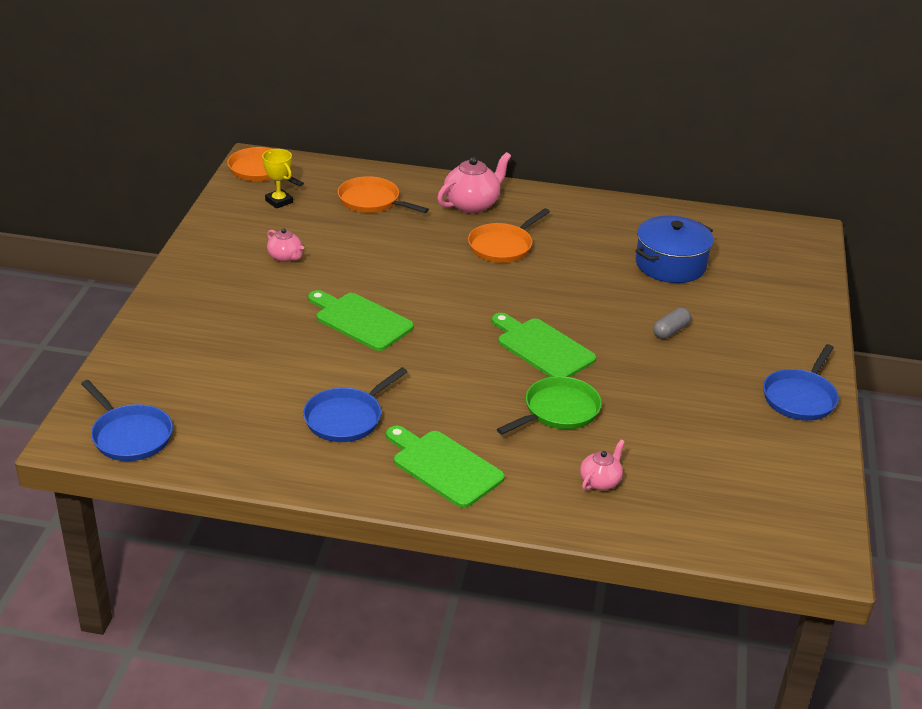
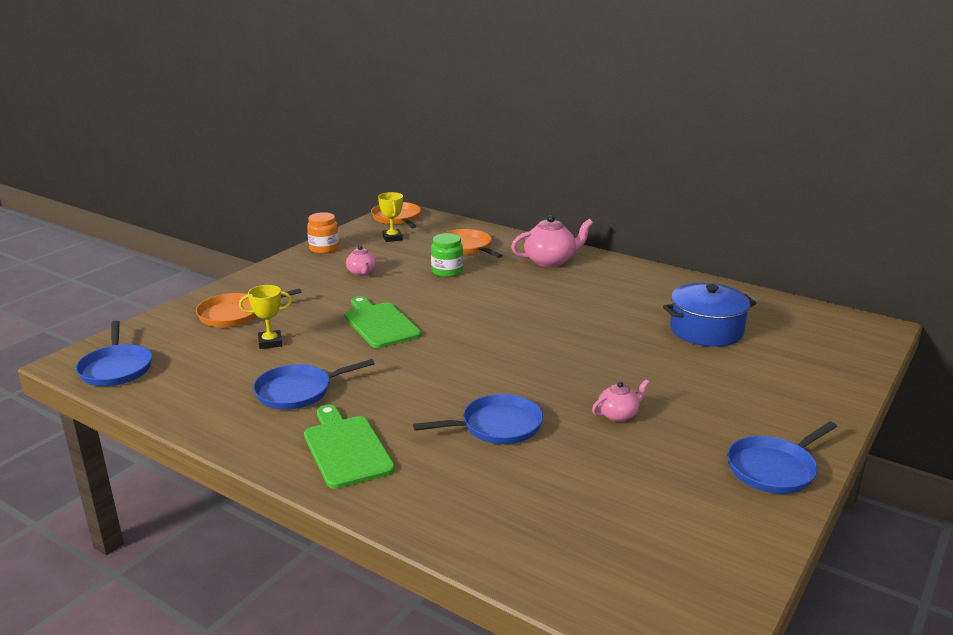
camera: 25 degrees right, 10 degrees down
orange pan [468,208,550,263] -> orange pan moved to [196,288,301,327]
green cutting board [492,313,596,377] -> none
green pan [497,376,602,435] -> blue pan [413,394,543,444]
pink teapot [580,440,625,491] -> pink teapot moved to [592,379,650,422]
grey capsule [653,308,691,339] -> none
none -> yellow trophy [239,285,292,349]
none -> orange jar [307,212,339,254]
none -> green jar [431,233,463,277]

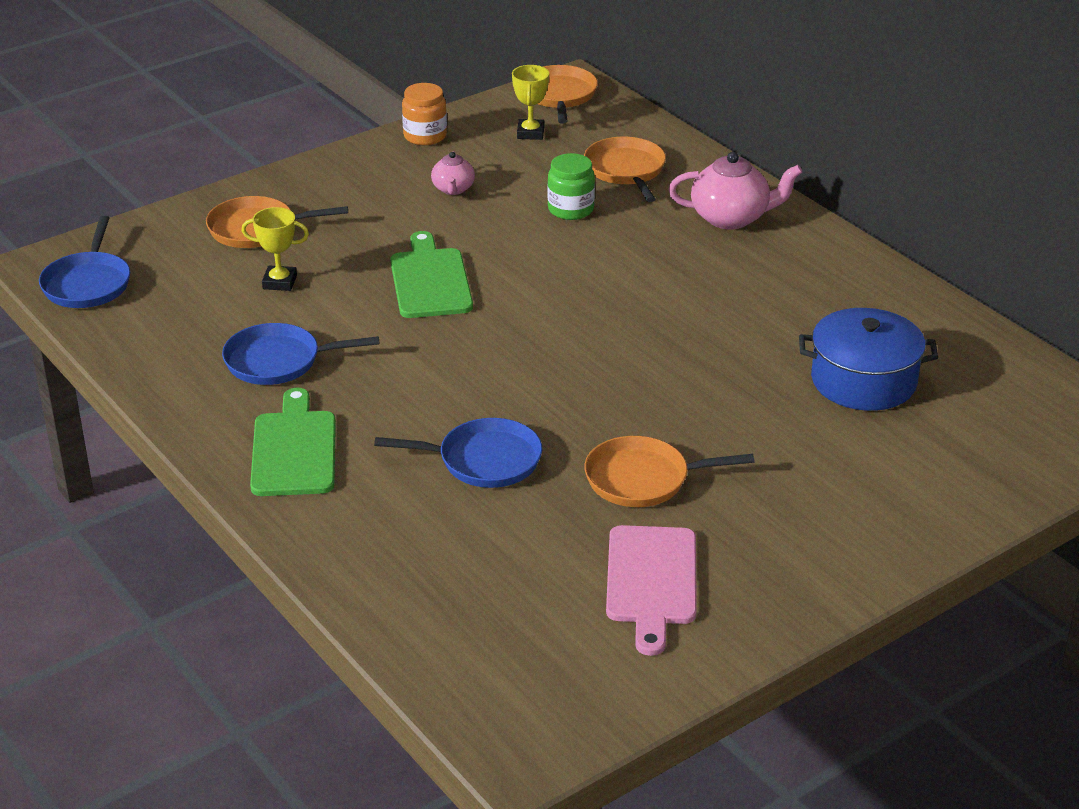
camera: 20 degrees right, 10 degrees up
pink teapot [592,379,650,422] -> orange pan [584,436,754,507]
blue pan [727,421,837,494] -> none
none -> pink cutting board [606,525,697,656]

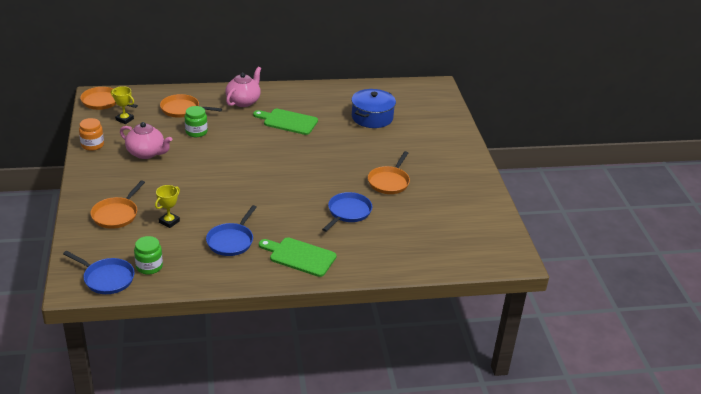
camera: 65 degrees left, 0 degrees up
green cutting board [390,231,473,318] -> green cutting board moved to [253,109,318,135]
pink teapot [431,151,475,195] -> pink teapot [120,122,172,159], size x1.75
pink cutting board [606,525,697,656] -> none
none -> green jar [134,236,163,275]

